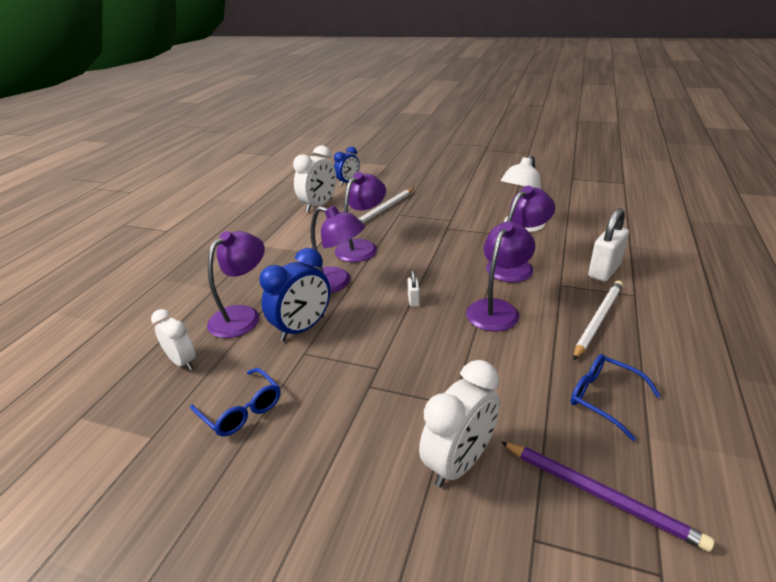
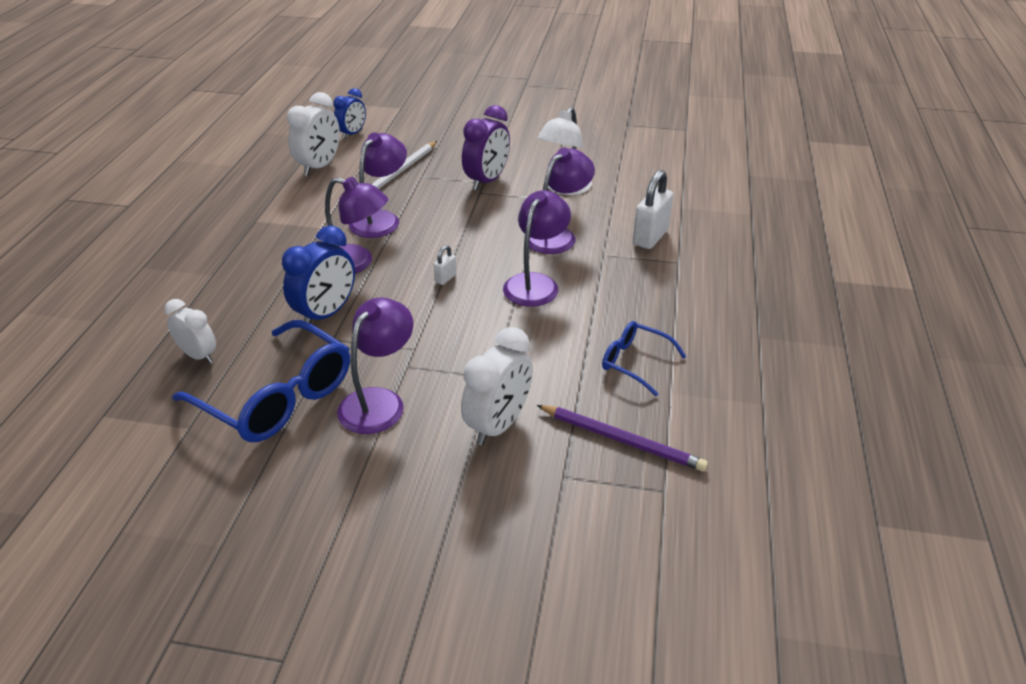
camera: 10 degrees left, 5 degrees up
blue glasses [190,368,281,437] -> blue glasses [172,320,350,442], size x1.87
purple lamp [207,231,265,338] -> purple lamp moved to [337,298,413,434]
white padlock [407,270,420,307] -> white padlock turned 45 degrees clockwise [434,245,457,285]
white pencil [573,280,623,360] -> none
none -> purple clock [462,105,510,190]

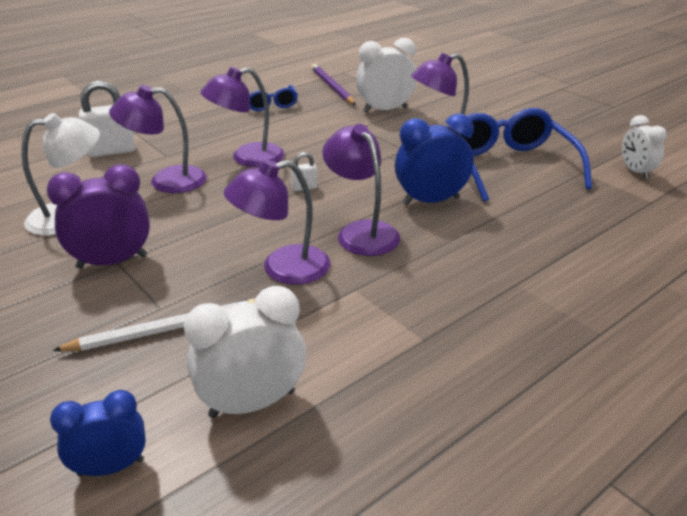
camera: 140 degrees left, 5 degrees down
white clock [164,299,216,363] -> white clock moved to [622,115,667,179]

